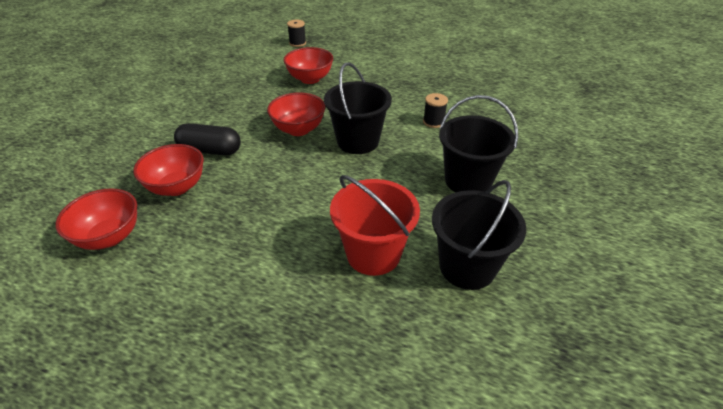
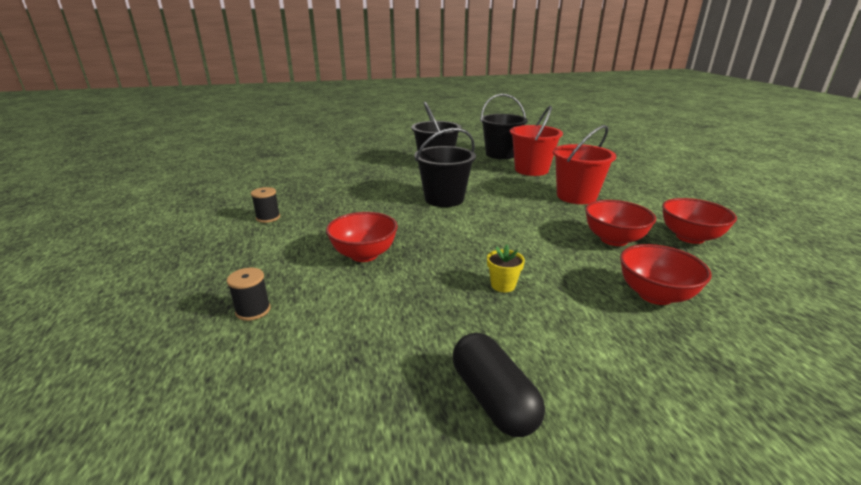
camera: 125 degrees left, 15 degrees down
black capsule [174,123,241,156] -> black capsule moved to [453,333,545,437]
red bowl [267,92,325,136] -> red bowl moved to [620,244,712,305]
black spool [423,93,448,128] -> black spool moved to [251,187,280,223]
none -> yellow flower pot [487,245,525,292]
none -> red bucket [553,125,616,204]

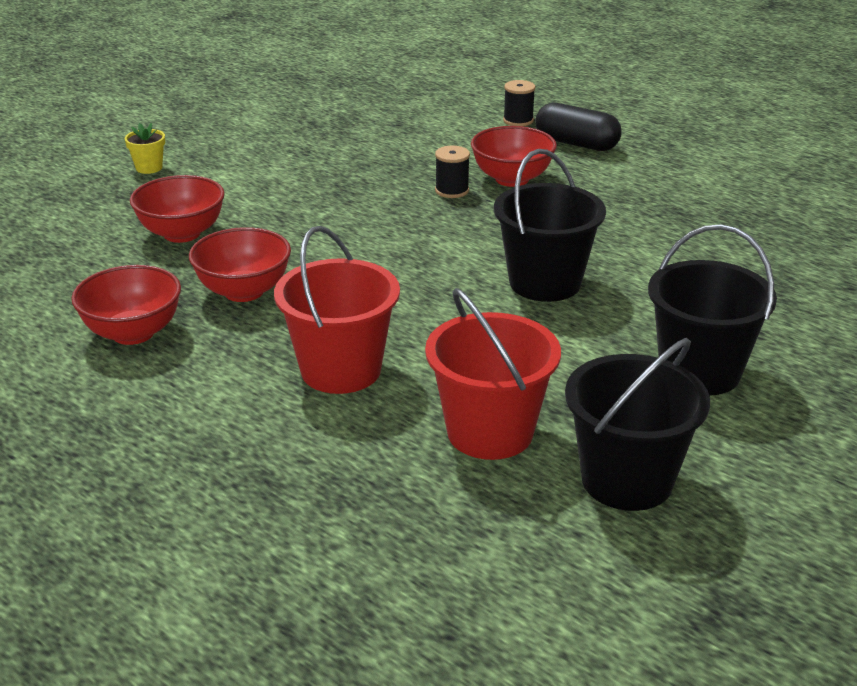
camera: 145 degrees right, 5 degrees up
black spool [251,187,280,223] -> black spool moved to [435,146,470,198]
black capsule [453,333,545,437] -> black capsule moved to [535,103,622,151]
yellow flower pot [487,245,525,292] -> yellow flower pot moved to [125,123,165,174]

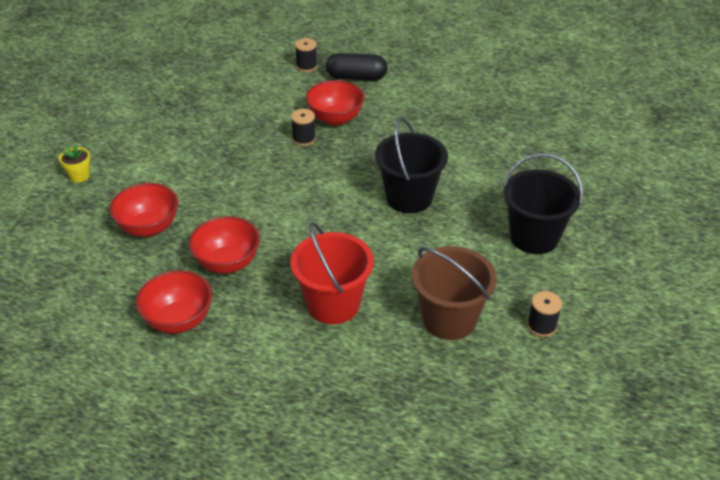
camera: 25 degrees left, 10 degrees up
red bucket [425,288,561,460] -> brown bucket [412,246,497,340]
black bucket [565,338,710,511] -> black spool [527,291,562,337]

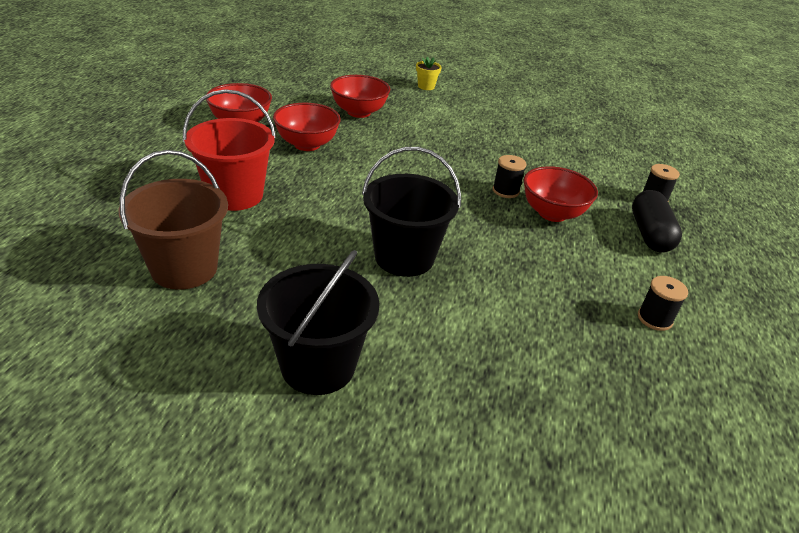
camera: 85 degrees right, 5 degrees down
black spool [527,291,562,337] -> black spool moved to [638,276,688,331]

